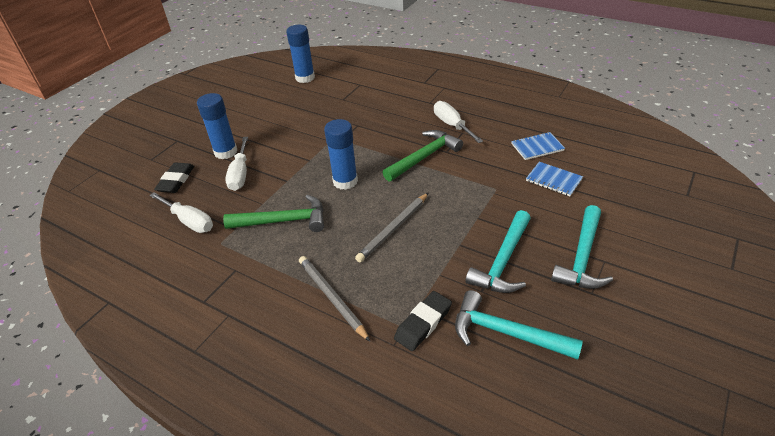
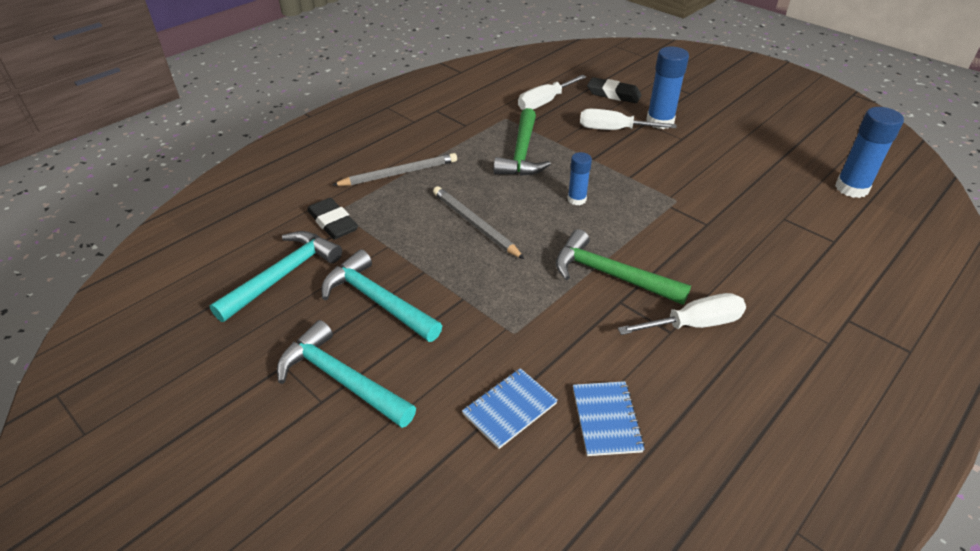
camera: 100 degrees right, 0 degrees up
blue glue stick [324,119,358,190] -> blue glue stick [568,152,592,205], size x0.59
green hammer [382,130,463,182] -> green hammer turned 150 degrees clockwise [556,229,691,305]

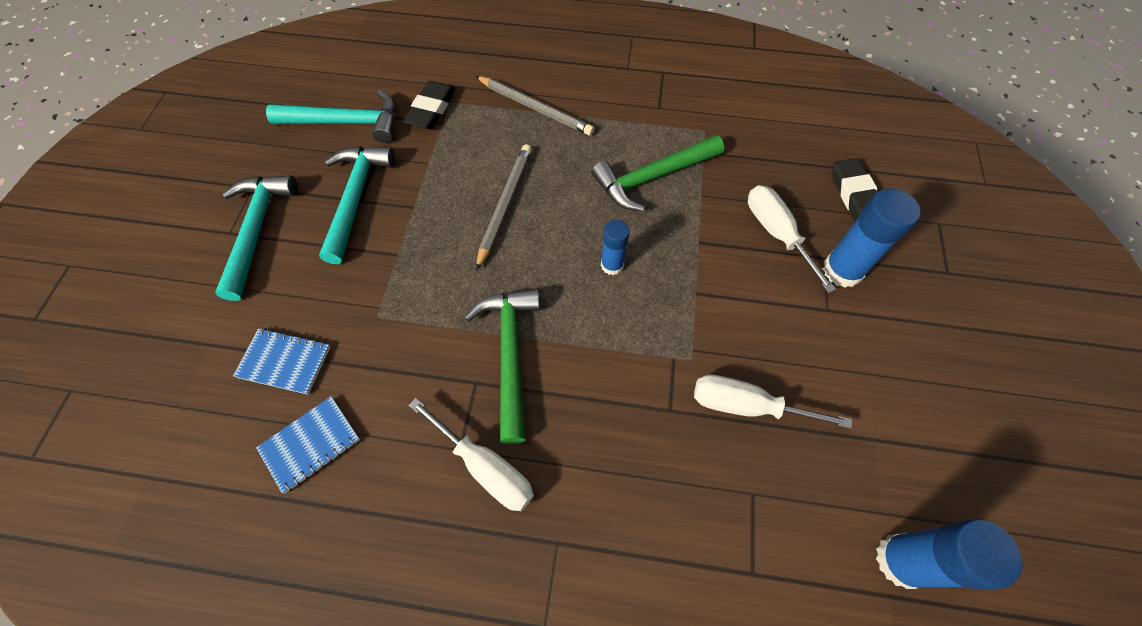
camera: 55 degrees right, 20 degrees up
white screwdriver [518,75,586,110] -> white screwdriver moved to [694,375,852,429]

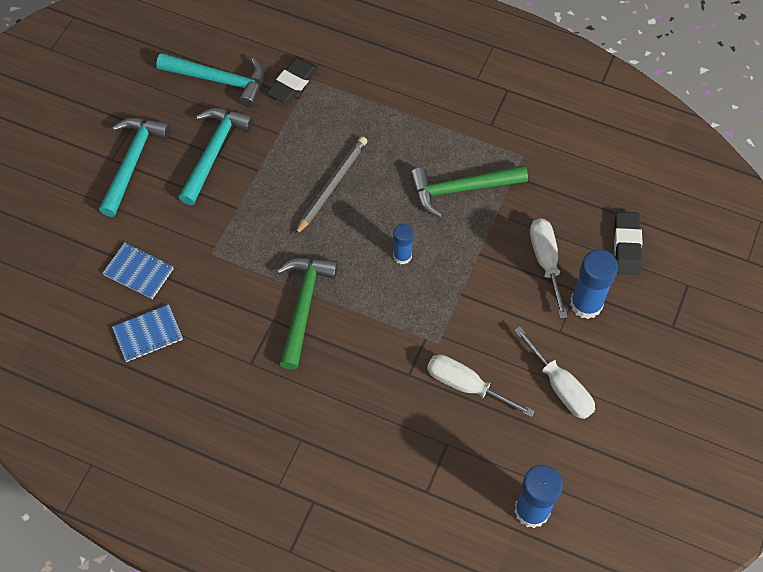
camera: 15 degrees right, 0 degrees up
white screwdriver [409,398,534,511] -> white screwdriver moved to [514,326,595,419]
grey pencil [475,76,594,136] -> none

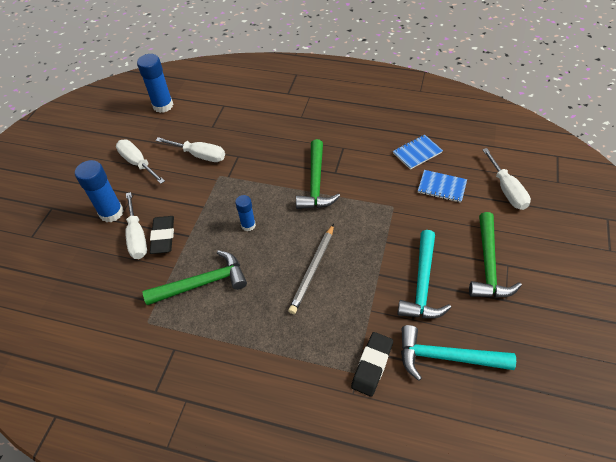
camera: 175 degrees right, 10 degrees down
turquoise hammer [99,118,171,217] -> green hammer [469,212,522,298]
black eraser [614,212,642,275] -> black eraser moved to [150,216,174,254]
none -> white screwdriver [482,148,531,210]

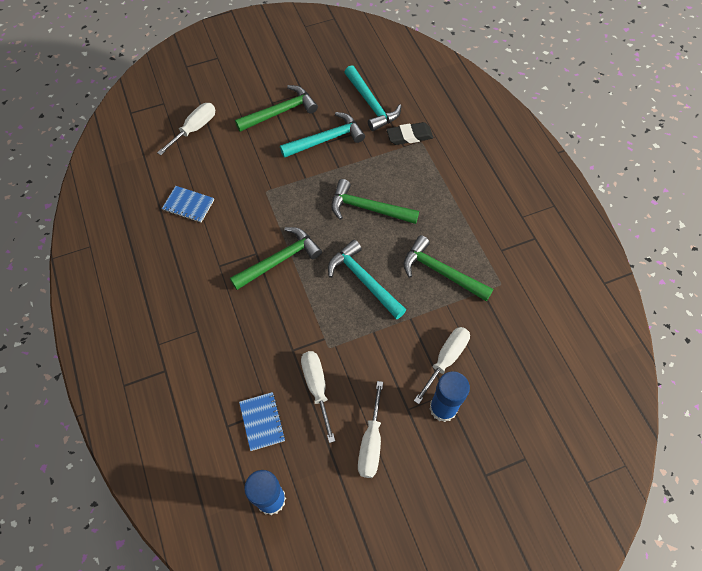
camera: 130 degrees left, 10 degrees up
black eraser [150,216,174,254] -> none
blue glue stick [235,195,256,231] -> turquoise hammer [328,240,406,320]
grey pencil [288,224,334,314] -> green hammer [331,179,419,224]
blue notebook [418,170,467,203] -> blue notebook moved to [239,392,286,451]

